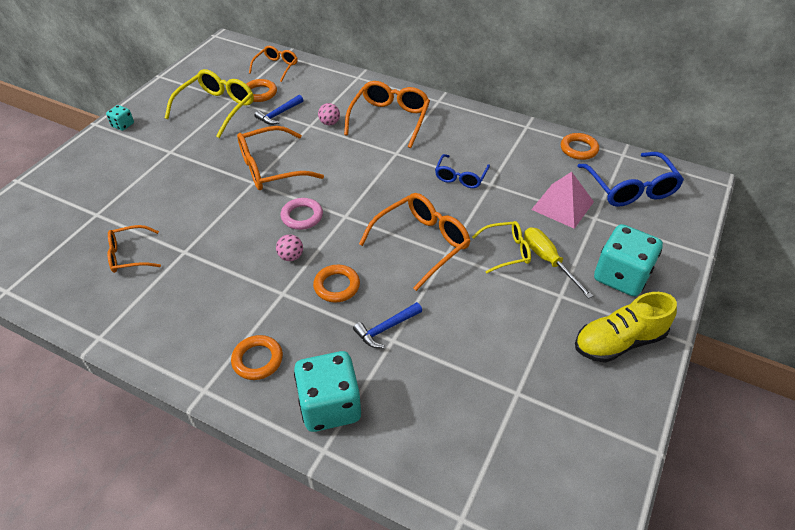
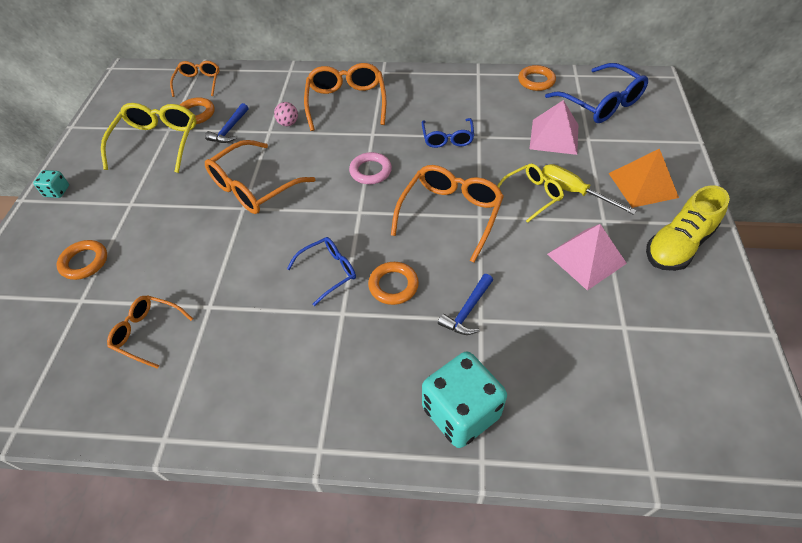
camera: 20 degrees left, 5 degrees up
orange glasses [107,225,161,273] -> orange glasses turned 60 degrees clockwise [107,295,193,369]
orange ring [231,335,283,380] -> orange ring moved to [56,240,107,280]
pink ball [276,234,303,261] -> blue glasses [287,237,356,306]
pink ring [281,198,323,230] -> pink ring moved to [349,152,392,184]
turquoise dice [594,224,663,297] -> orange pyramid [609,149,679,208]
none -> pink pyramid [547,224,627,290]

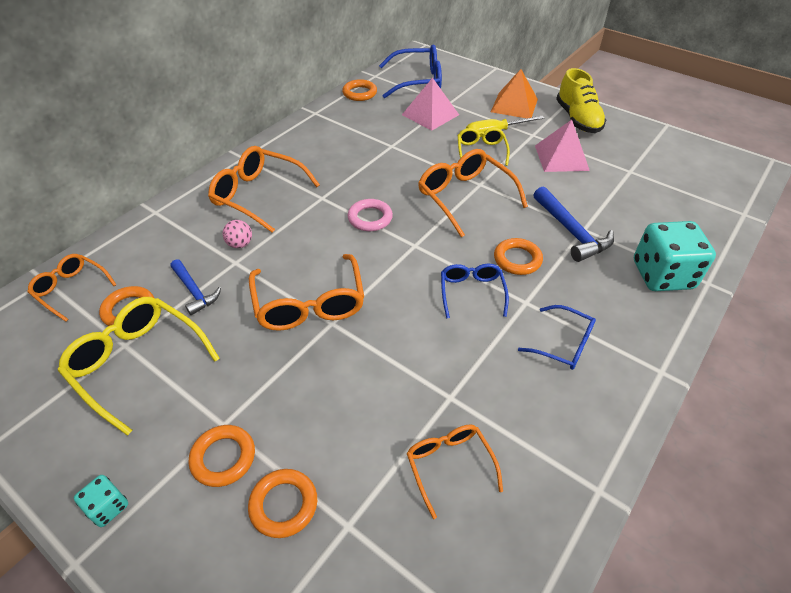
camera: 60 degrees left, 5 degrees down
orange glasses [107,295,193,369] -> orange glasses turned 105 degrees clockwise [407,424,503,519]
blue glasses [422,118,474,148] -> blue glasses moved to [518,305,596,370]
blue hammer [438,274,493,335] -> blue hammer [534,186,614,262], size x1.52
none -> orange ring [189,425,255,487]

